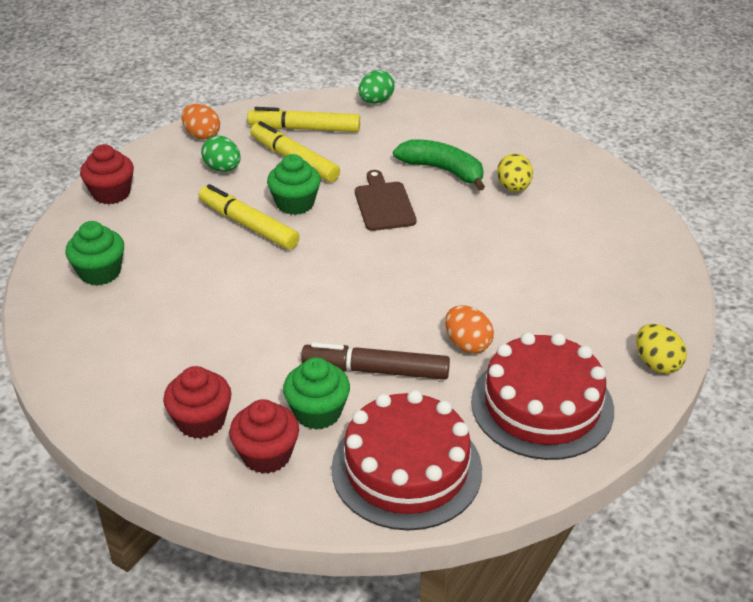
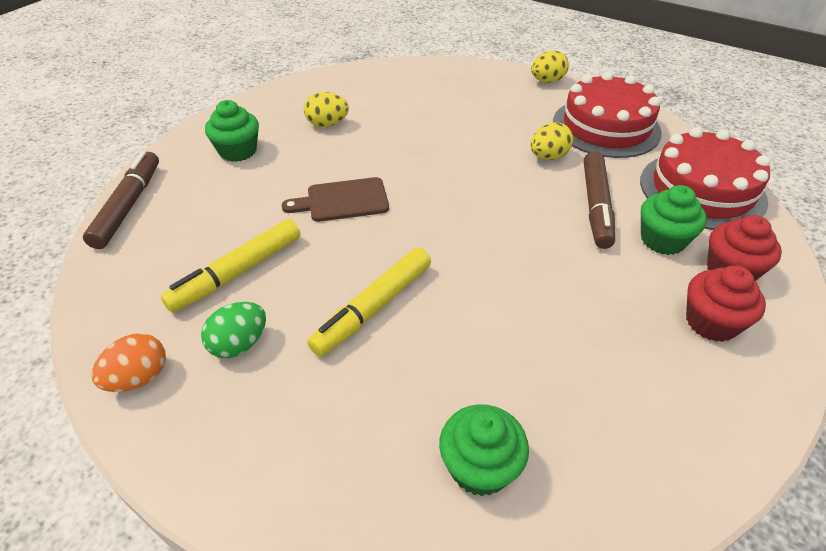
camera: 90 degrees left, 5 degrees up
red cupcake [80,144,134,205] -> none
yellow marker [247,107,360,132] -> none
green cupcake [267,154,321,215] -> green cupcake moved to [205,100,259,162]
green egg [358,70,395,104] -> brown marker [83,151,159,249]
green banana [393,139,485,191] -> none
orange egg [445,305,494,354] -> yellow egg [530,123,574,160]

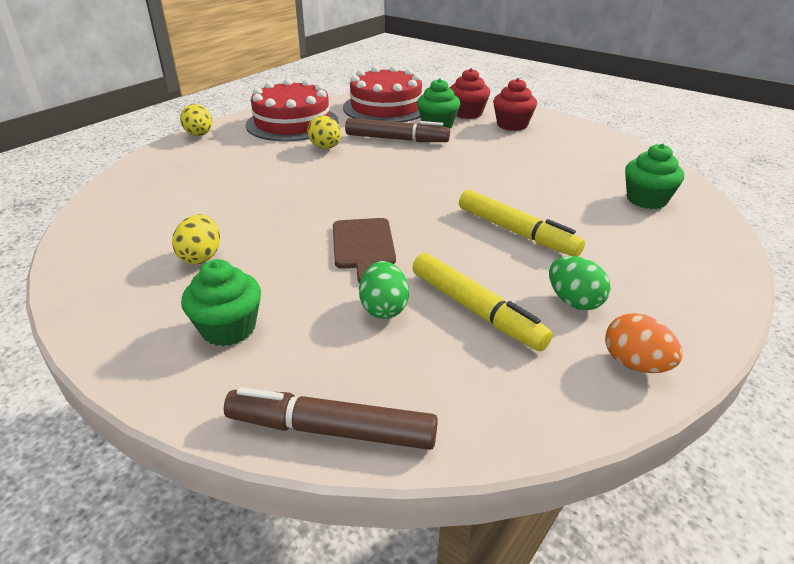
camera: 85 degrees left, 10 degrees down
none -> green egg [359,261,409,319]

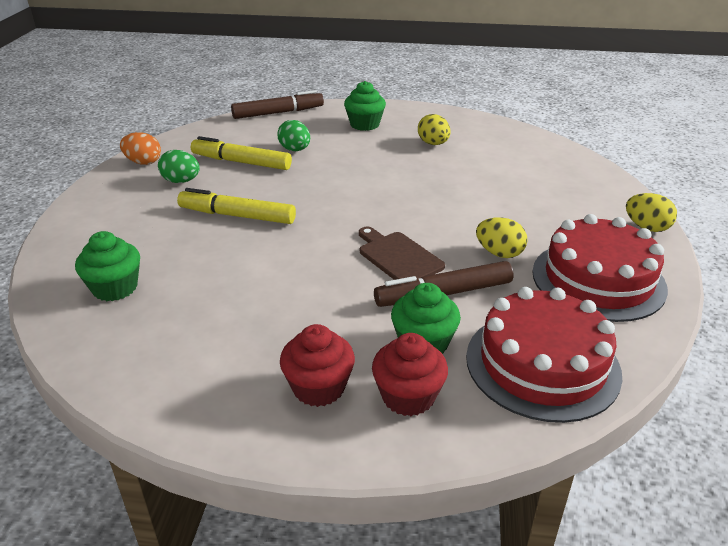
camera: 150 degrees right, 0 degrees up
brown cutting board [333,218,396,283] -> brown cutting board moved to [359,227,445,280]

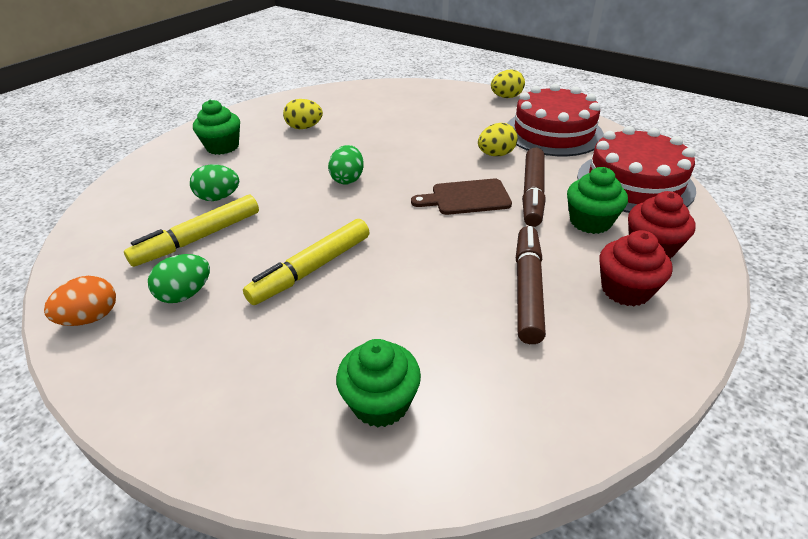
camera: 60 degrees left, 5 degrees up
brown marker [231,90,324,119] -> brown marker moved to [516,226,546,344]
none -> green egg [328,145,364,185]

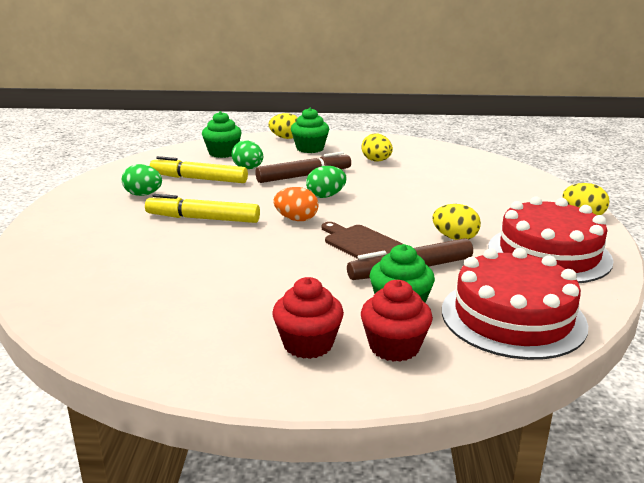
camera: 55 degrees right, 15 degrees down
orange egg [44,276,116,326] -> orange egg moved to [273,187,319,221]
green cupcake [336,339,421,428] -> green cupcake moved to [202,111,242,158]
brown marker [516,226,546,344] -> brown marker moved to [255,152,351,183]
none -> yellow egg [269,113,298,139]

